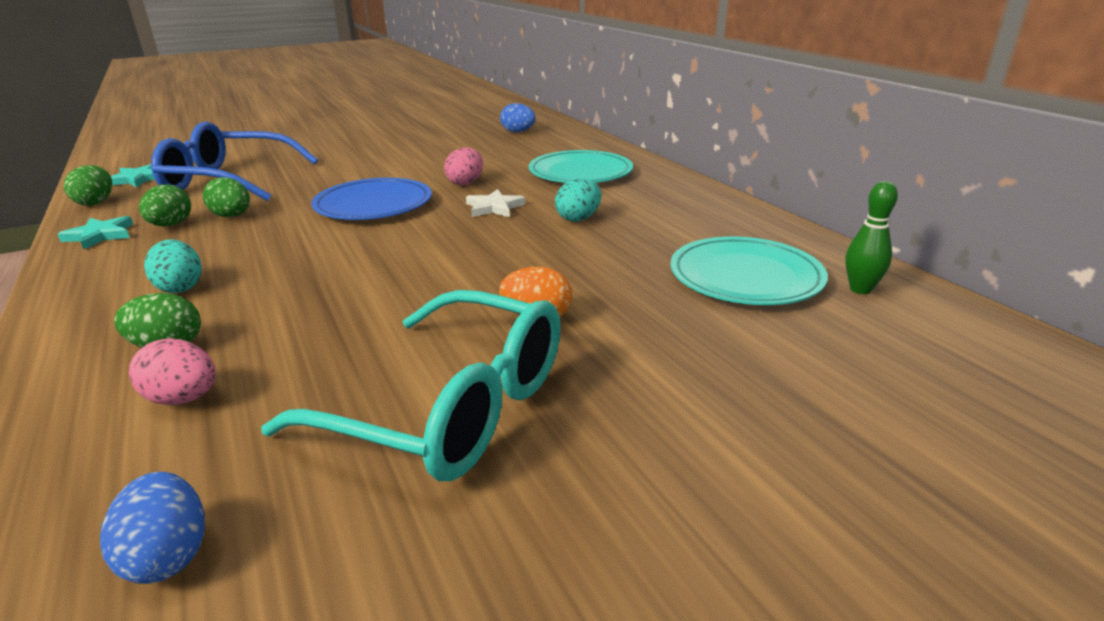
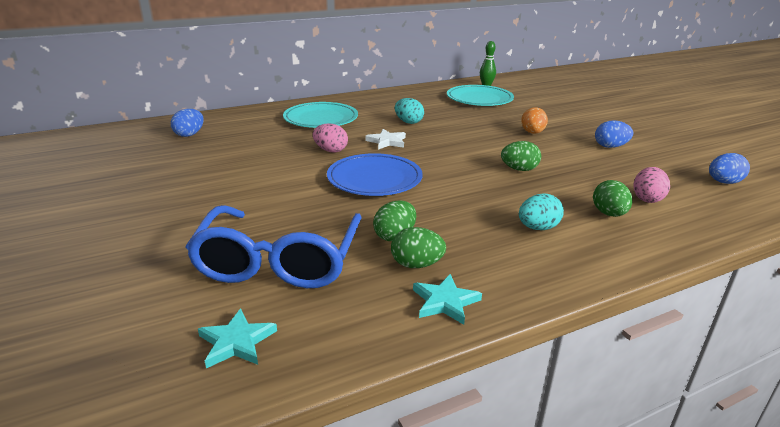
camera: 90 degrees left, 0 degrees up
green egg [64,165,112,205] -> green egg moved to [501,141,541,171]
turquoise glasses [261,290,561,481] -> blue egg [595,120,633,148]

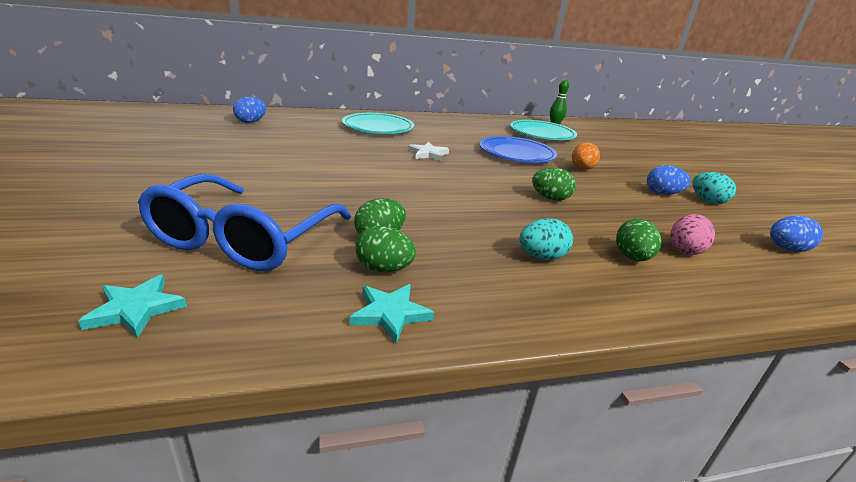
camera: 10 degrees right, 0 degrees up
pink egg [313,123,348,153] -> none
blue plate [327,153,423,196] -> blue plate moved to [479,136,557,163]
turquoise egg [395,98,424,124] -> turquoise egg moved to [693,172,736,204]

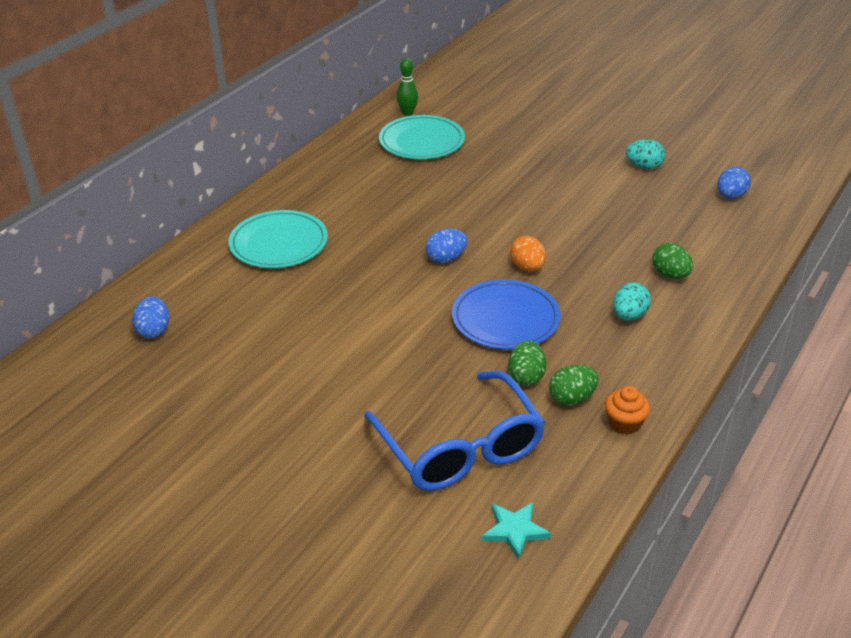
camera: 40 degrees left, 10 degrees up
turquoise star [350,284,434,344] -> orange cupcake [605,386,650,435]
white star [408,142,449,161] -> none
blue plate [479,136,557,163] -> blue plate moved to [452,279,561,349]
green egg [532,168,576,201] -> none
orange egg [572,142,600,170] -> orange egg moved to [510,236,546,272]
blue egg [647,165,691,195] -> blue egg moved to [426,229,467,263]
pink egg [670,214,715,255] -> none

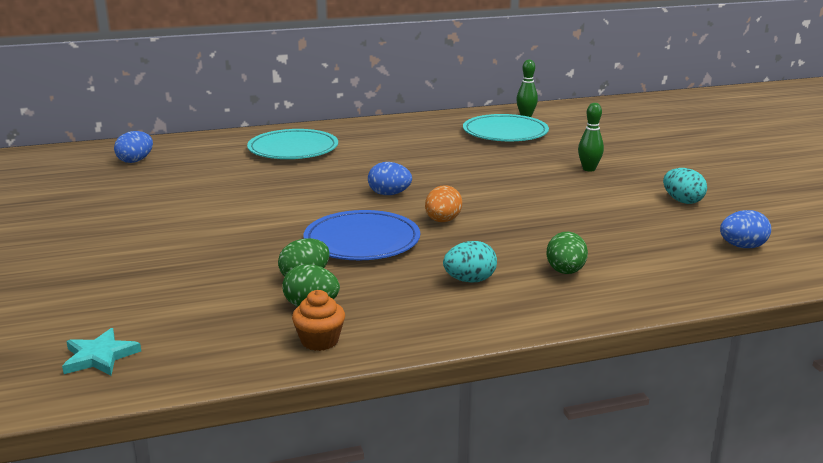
camera: 40 degrees right, 15 degrees down
blue glasses [364,371,546,491] -> none
none -> green bowling pin [578,103,604,172]

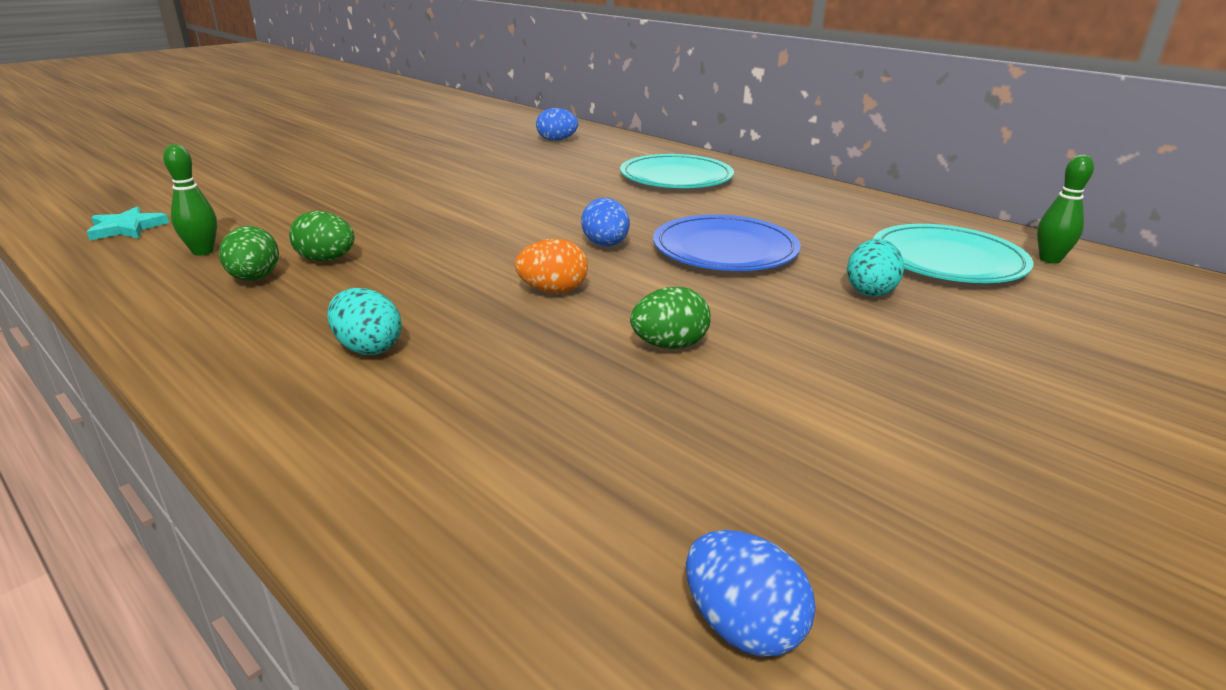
camera: 60 degrees right, 5 degrees up
orange cupcake [292,290,345,351] -> none
blue plate [303,210,420,260] -> blue plate moved to [653,215,801,271]
green egg [547,232,588,274] -> green egg moved to [630,287,711,349]
green bowling pin [578,103,604,172] -> green bowling pin moved to [163,144,217,256]
turquoise egg [663,168,707,204] -> turquoise egg moved to [847,239,904,297]

